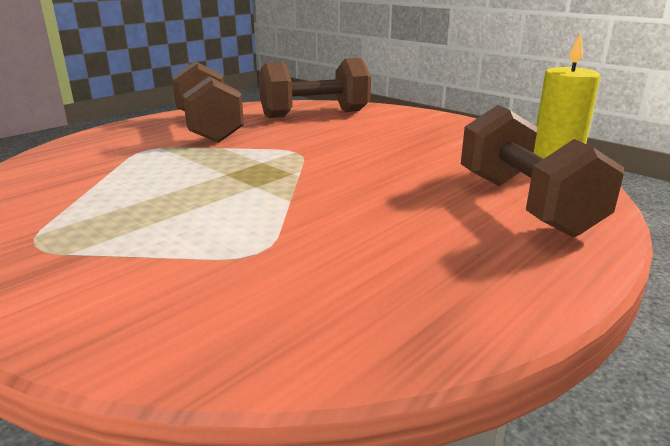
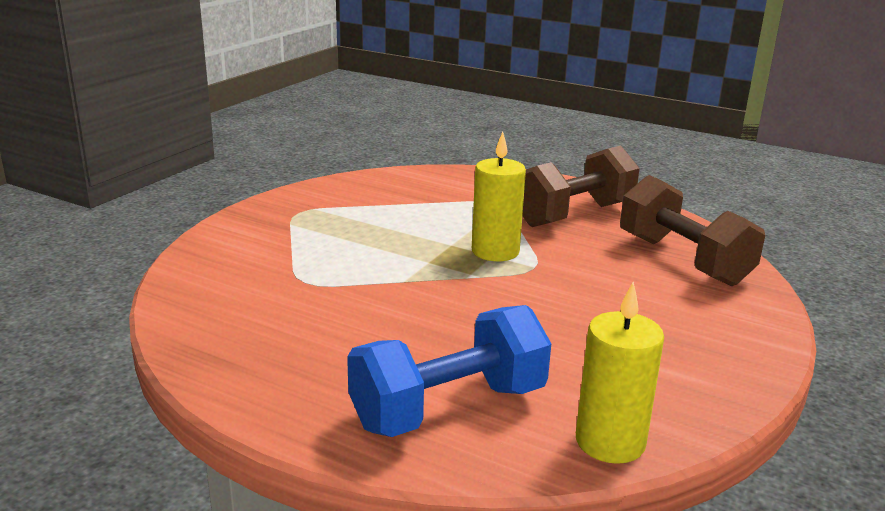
camera: 75 degrees right, 0 degrees up
brown dumbbell [461,105,624,237] -> blue dumbbell [347,305,551,437]
none -> yellow candle [472,132,526,261]

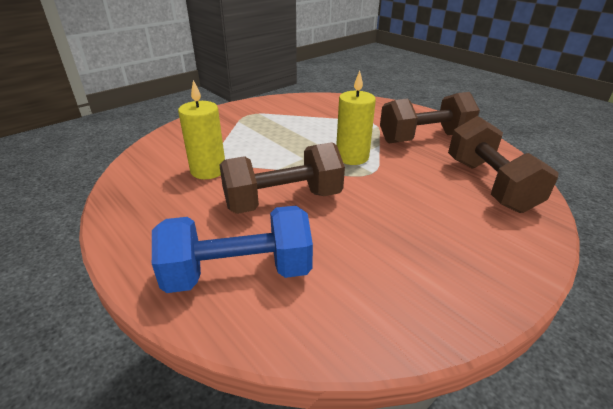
camera: 20 degrees right, 10 degrees up
yellow candle [576,282,664,464] -> yellow candle moved to [178,80,225,179]
none -> brown dumbbell [219,142,345,214]

